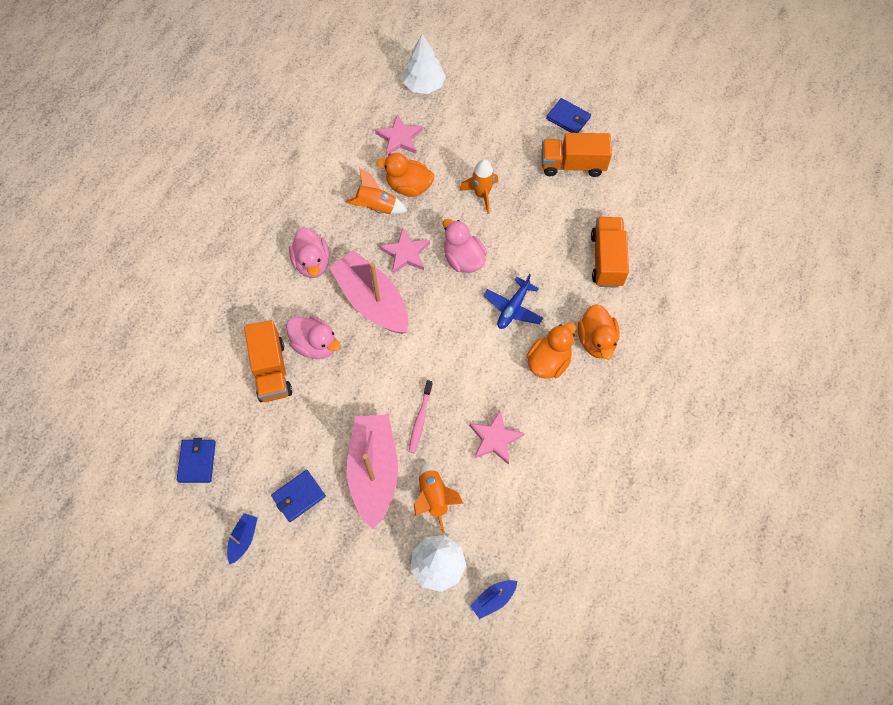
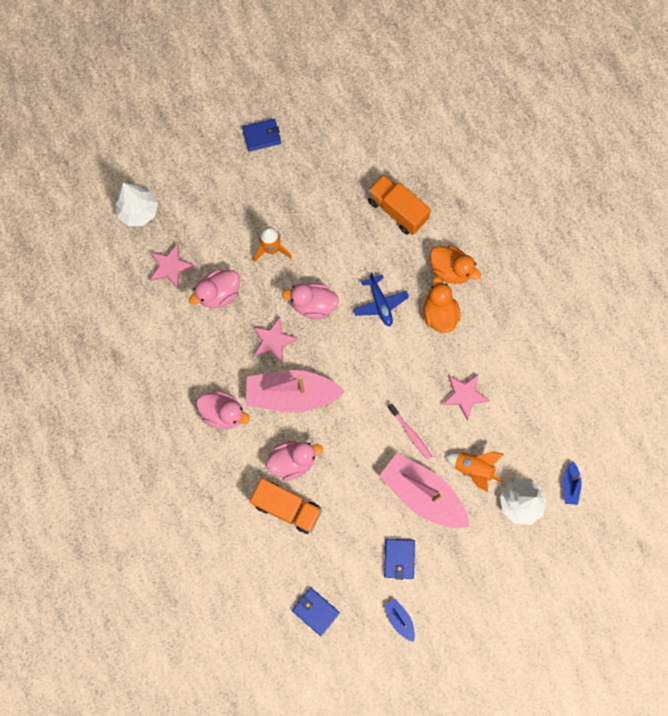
camera: 50 degrees left, 10 degrees up
orange rocket [346,168,407,214] -> none
orange duck [376,153,434,197] -> pink duck [189,270,240,308]
orange truck [541,133,612,177] -> none

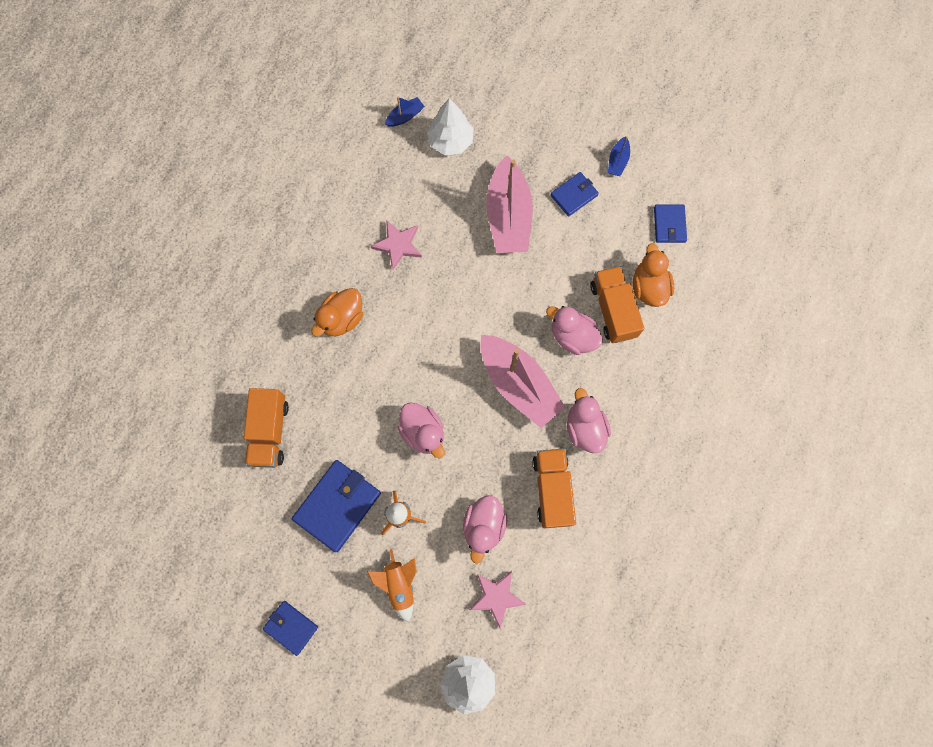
camera: 130 degrees left, 0 degrees up
pink duck [189,270,240,308] -> pink duck turned 90 degrees clockwise [463,495,507,563]
pink star [253,317,299,364] -> none
blue plane [353,272,409,326] -> none
pink toothbrush [388,404,432,460] -> none
orange duck [430,246,481,284] -> orange duck moved to [633,243,674,307]
orange rocket [445,451,504,492] -> orange rocket moved to [367,549,417,622]
none -> blue wallet [292,460,381,552]
none -> orange truck [532,449,576,528]

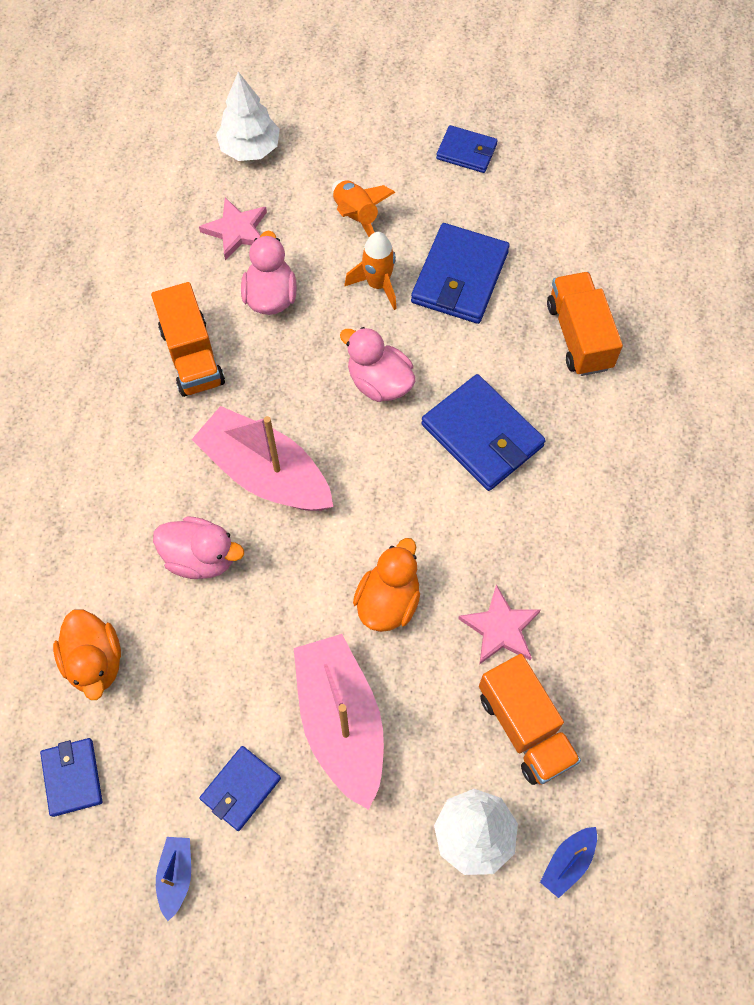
camera: 165 degrees right, 10 degrees down
orange duck [311,288,363,337] -> orange duck moved to [353,538,420,632]
pink duck [567,388,611,453] -> none
orange truck [590,266,644,343] -> orange truck moved to [479,654,581,785]
none -> blue wallet [421,374,545,491]

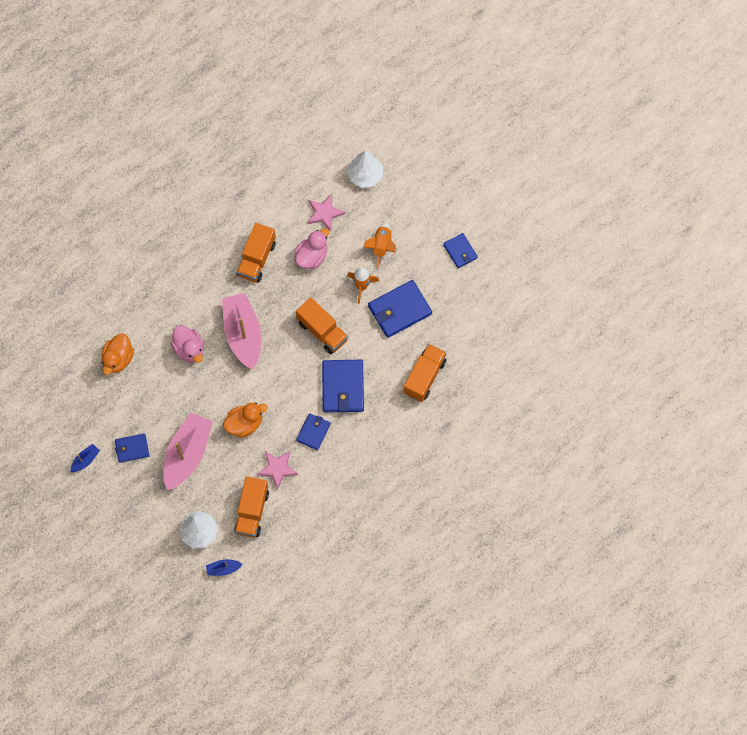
camera: 40 degrees right, 5 degrees up
blue wallet [40,738,102,817] -> blue wallet moved to [296,413,331,450]
pink duck [340,327,415,402] -> orange truck [296,297,348,354]

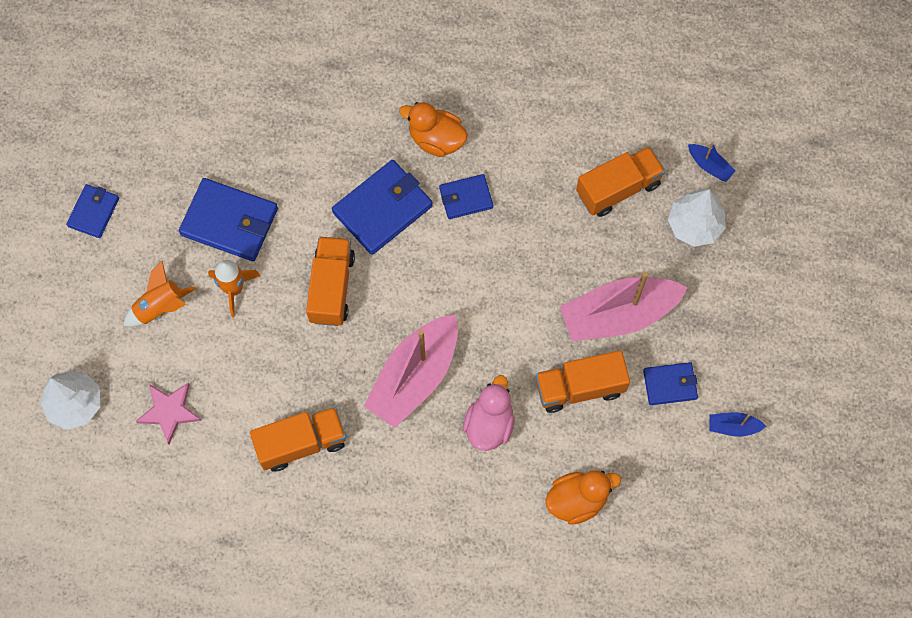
camera: 130 degrees left, 0 degrees up
blue wallet [115,433,149,463] -> blue wallet turned 45 degrees counterclockwise [643,362,698,405]
orange duck [223,403,268,438] -> orange duck moved to [399,102,468,157]
pink star [257,451,298,490] -> none
pink duck [294,228,329,269] -> none
orange truck [403,344,446,402] -> orange truck moved to [536,351,630,413]

